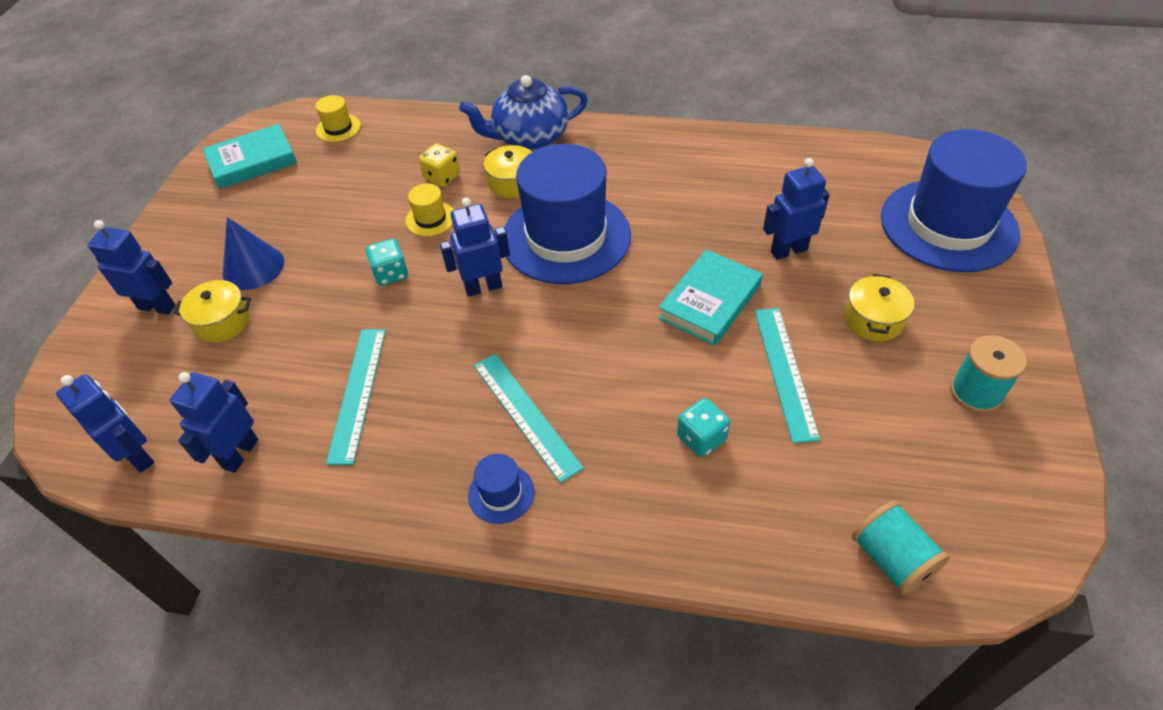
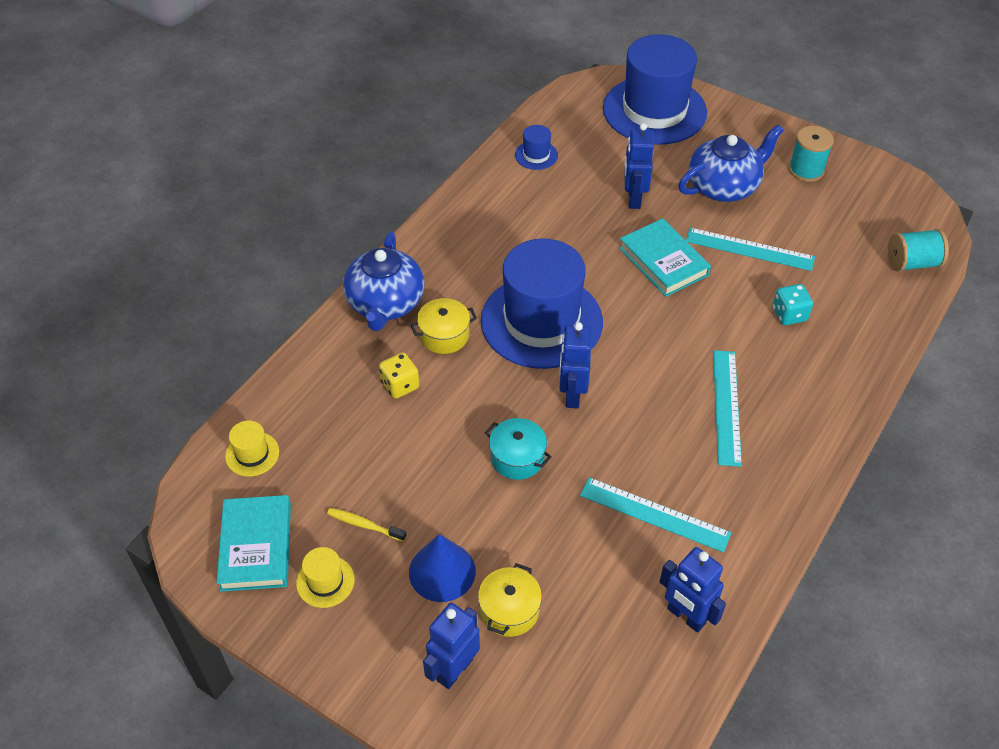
camera: 70 degrees left, 0 degrees up
blue robot [56,374,155,473] -> none
turquoise dice [366,239,408,286] -> turquoise pot [485,418,552,480]
yellow hat [405,183,454,236] -> yellow hat moved to [296,547,355,608]
blue hat [468,454,535,524] -> blue hat moved to [515,125,558,170]
turquoise ruler [474,354,584,483] -> turquoise ruler turned 75 degrees counterclockwise [713,350,742,467]
yellow pot [844,274,914,342] -> blue teapot [679,124,784,202]
none -> yellow toothbrush [327,508,406,542]

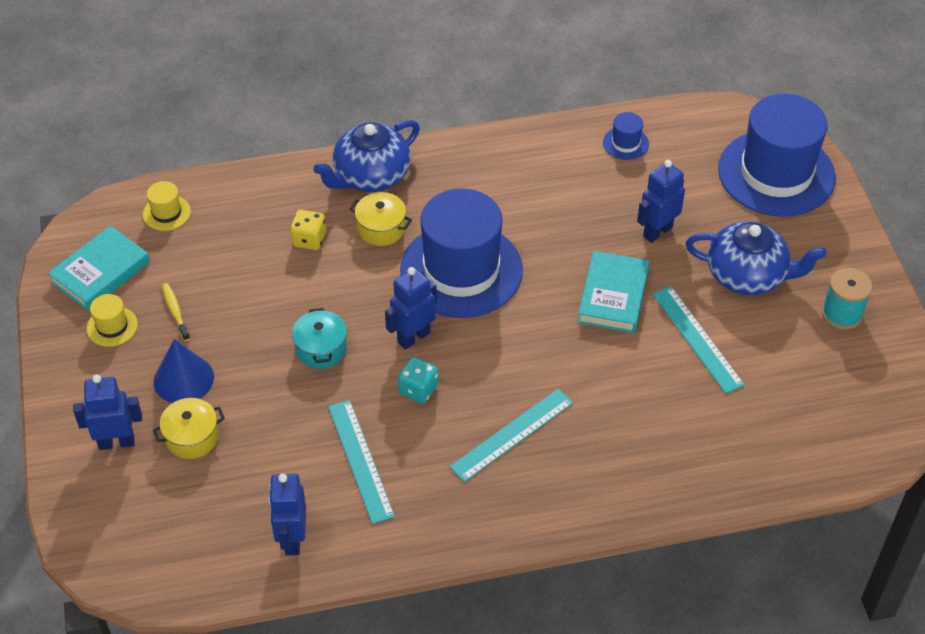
camera: 45 degrees right, 0 degrees up
turquoise dice [773,284,813,325] -> turquoise dice moved to [398,357,438,404]
turquoise spool [888,229,949,272] -> none

